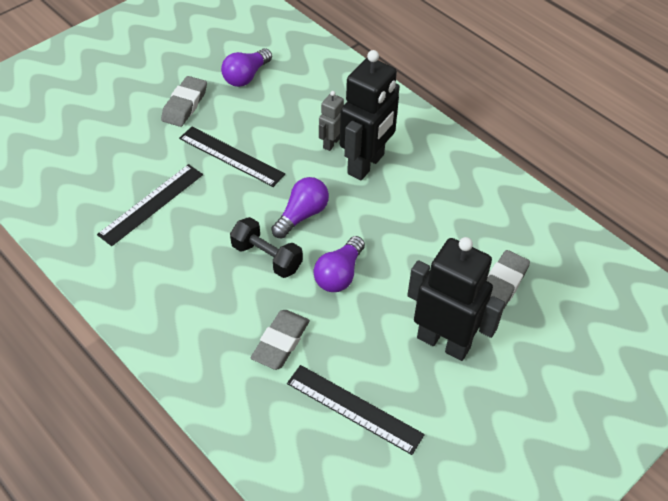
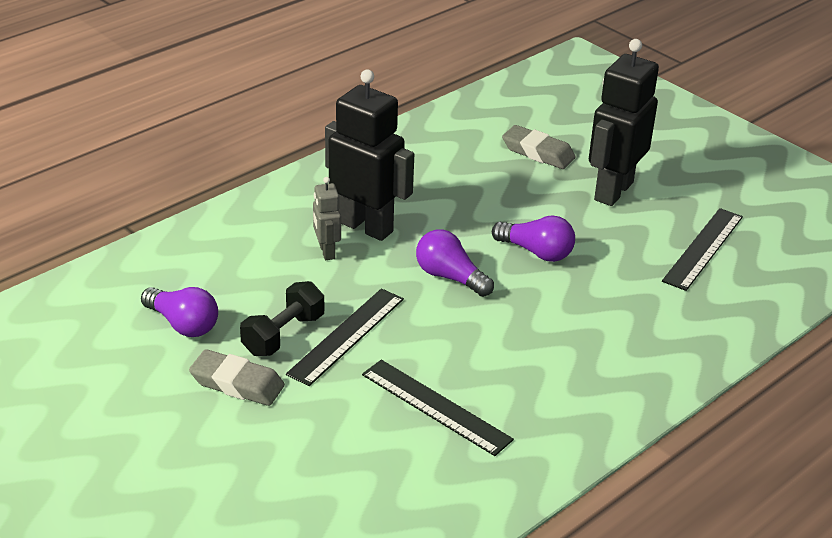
camera: 90 degrees left, 15 degrees down
black dumbbell [230,217,303,278] -> black dumbbell moved to [240,281,324,356]
grey eraser [251,310,310,370] -> none
grey robot [319,91,344,151] -> grey robot turned 45 degrees clockwise [313,177,341,260]

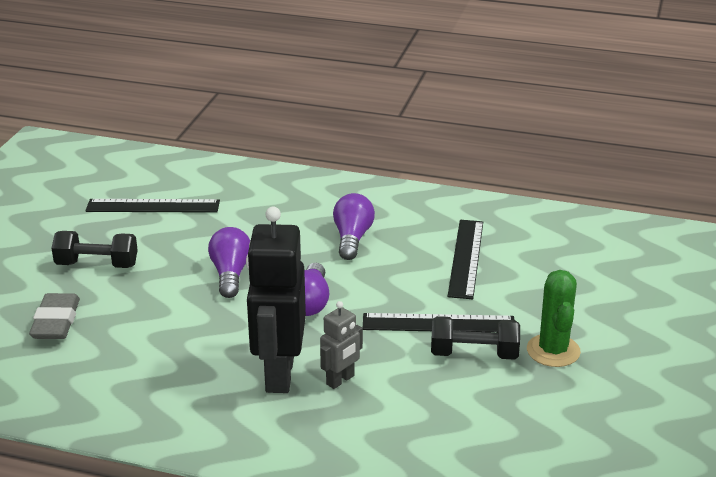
camera: 120 degrees left, 5 degrees down
purple light bulb [141,287,218,337] -> purple light bulb moved to [333,193,375,260]
grey eraser [189,349,285,406] -> green cactus [527,270,581,367]
black robot [589,39,659,206] -> black dumbbell [52,231,138,268]

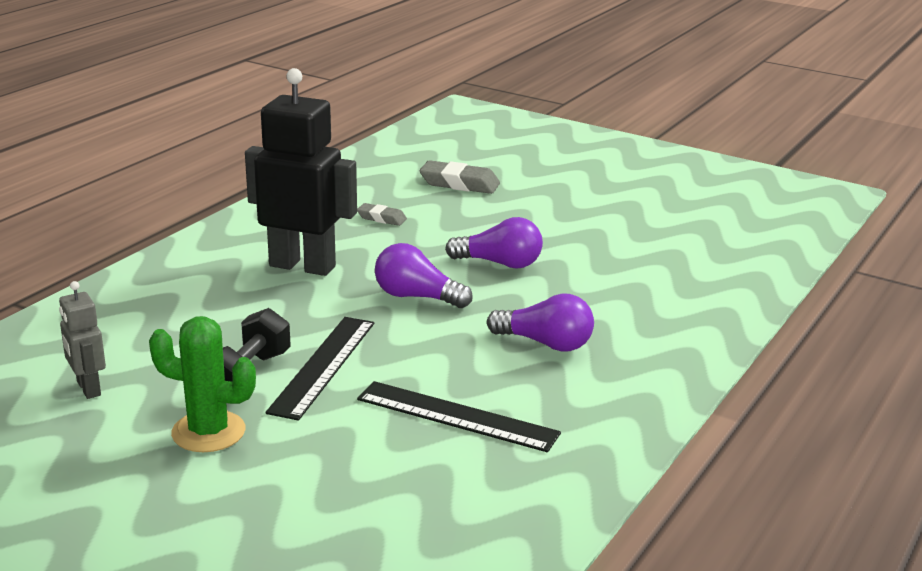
camera: 105 degrees right, 5 degrees down
black dumbbell [52,231,138,268] -> none
black ruler [85,199,220,213] -> none
grey robot [320,301,363,389] -> grey robot moved to [59,281,106,399]
none -> grey eraser [357,203,407,226]

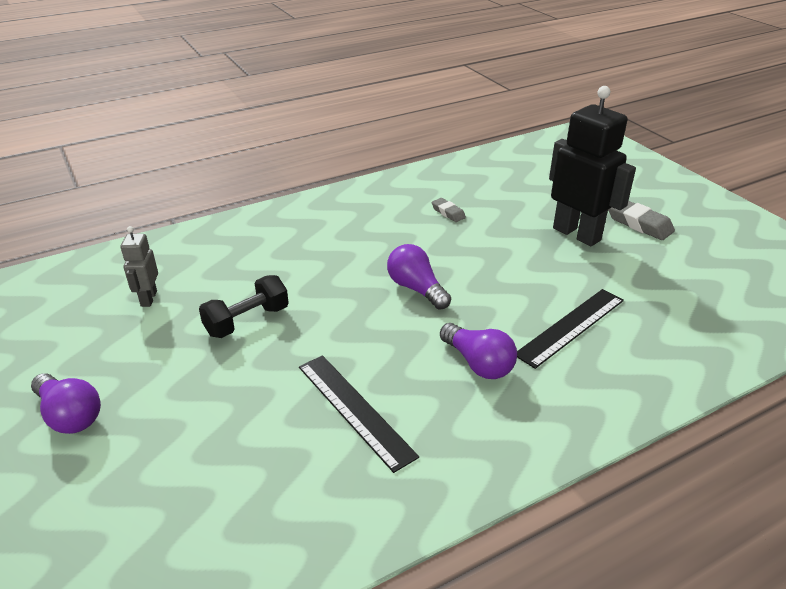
camera: 30 degrees right, 10 degrees up
green cactus [149,316,256,452] -> none
black robot [245,68,357,276] -> black robot moved to [549,86,636,246]
black ruler [265,317,374,421] -> black ruler moved to [517,289,624,369]
grey eraser [420,160,500,194] -> grey eraser moved to [608,201,675,240]
purple light bulb [445,217,543,269] -> purple light bulb moved to [31,373,101,434]

